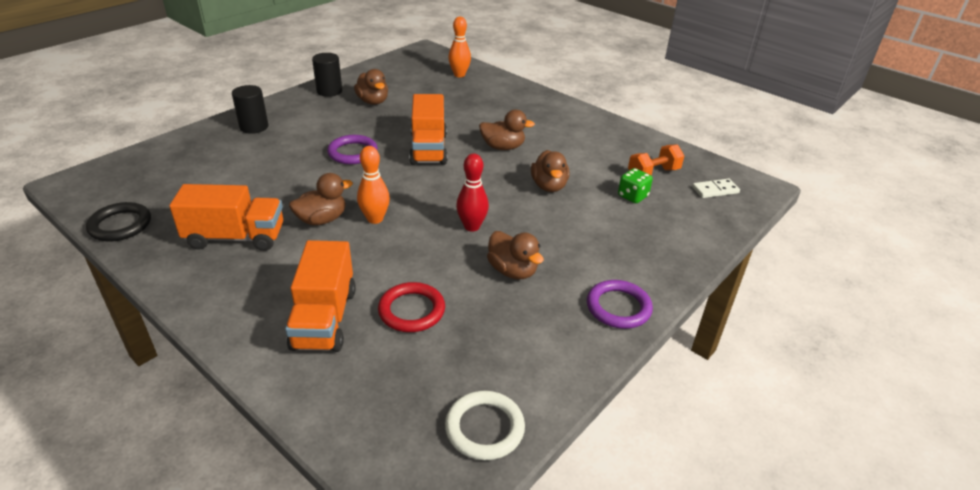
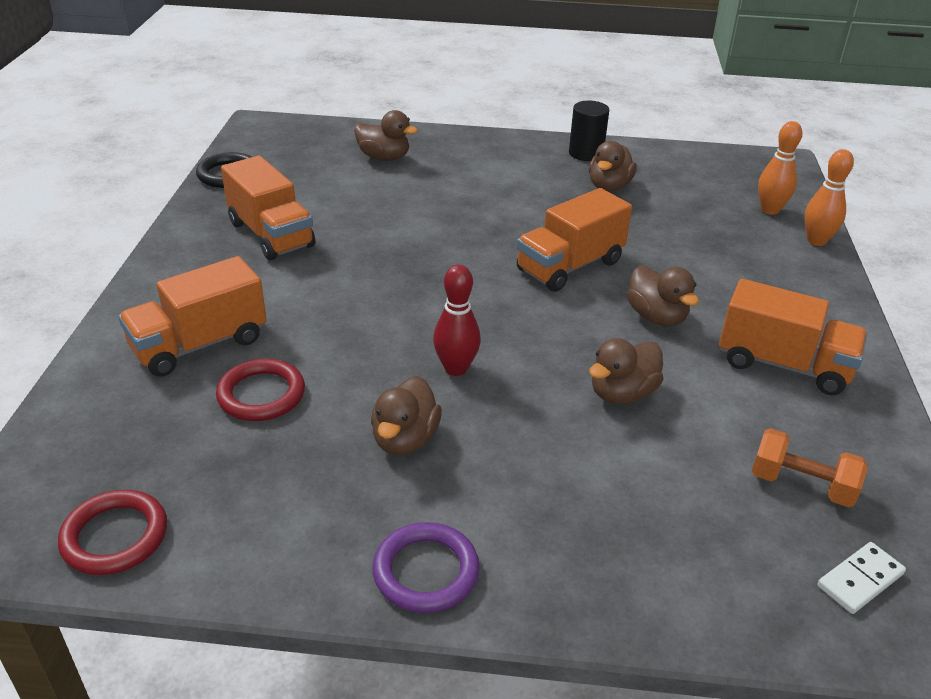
camera: 55 degrees right, 0 degrees up
black cylinder [232,85,268,134] -> none
brown duck [289,173,353,225] -> brown duck moved to [354,110,418,161]
purple ring [327,135,378,164] -> none
orange bowling pin [357,146,390,224] -> orange bowling pin moved to [804,149,854,246]
white ring [445,391,525,460] -> red ring [58,490,167,575]
green dice [618,168,653,203] -> none
white domino [692,179,740,198] -> white domino turned 75 degrees counterclockwise [817,542,906,614]
none -> orange truck [719,279,868,395]

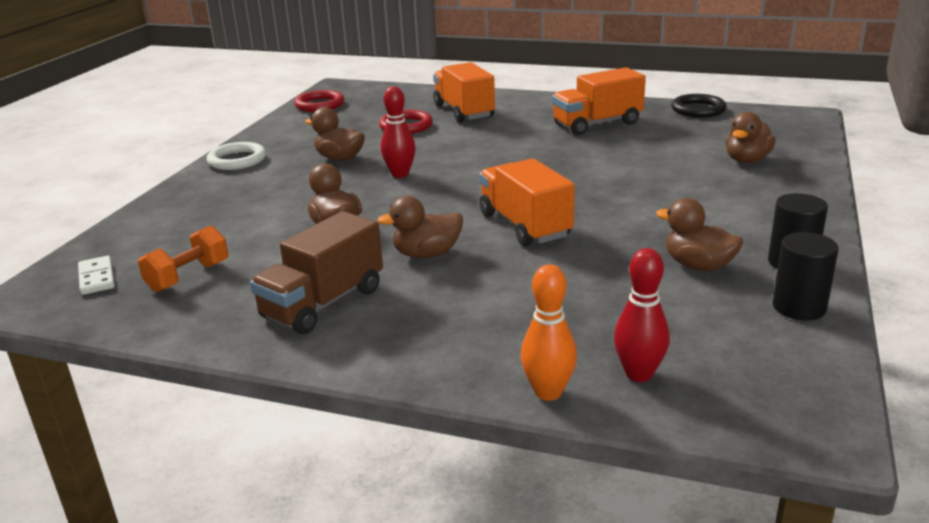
camera: 105 degrees right, 10 degrees down
purple ring [372,522,480,613] -> white ring [207,142,266,170]
orange truck [719,279,868,395] -> brown truck [250,211,383,334]
orange bowling pin [758,121,802,215] -> red bowling pin [614,248,670,382]
none -> black cylinder [772,232,839,320]

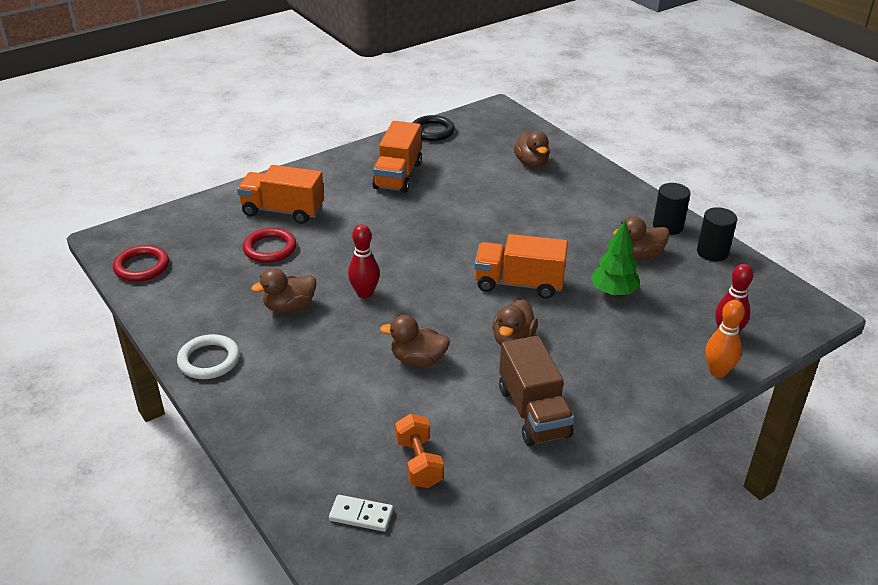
camera: 55 degrees left, 10 degrees up
none -> green tree [591,220,640,297]

